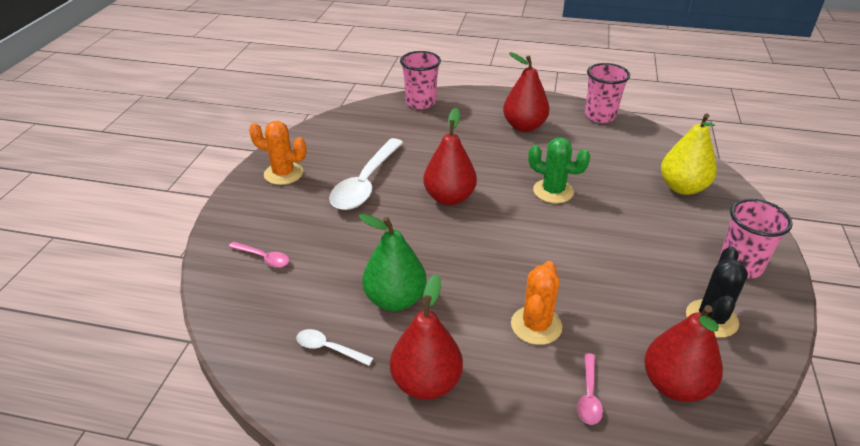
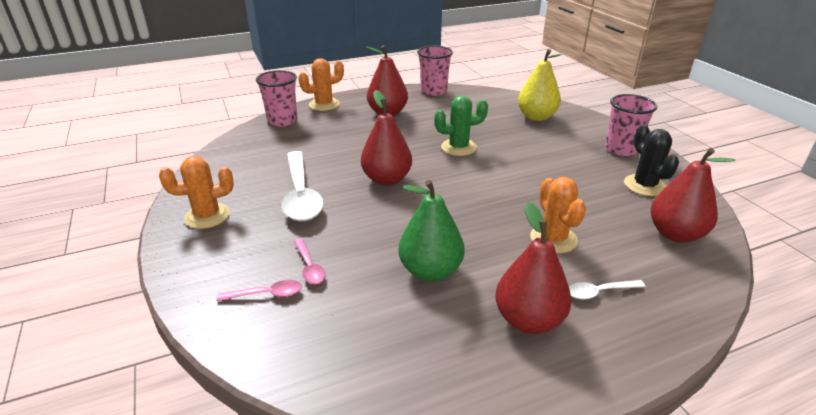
camera: 35 degrees left, 5 degrees down
white spoon [296,329,374,366] -> white spoon moved to [569,280,645,300]
pink spoon [577,353,603,425] -> pink spoon moved to [294,238,326,284]
none -> orange cactus [298,58,344,111]

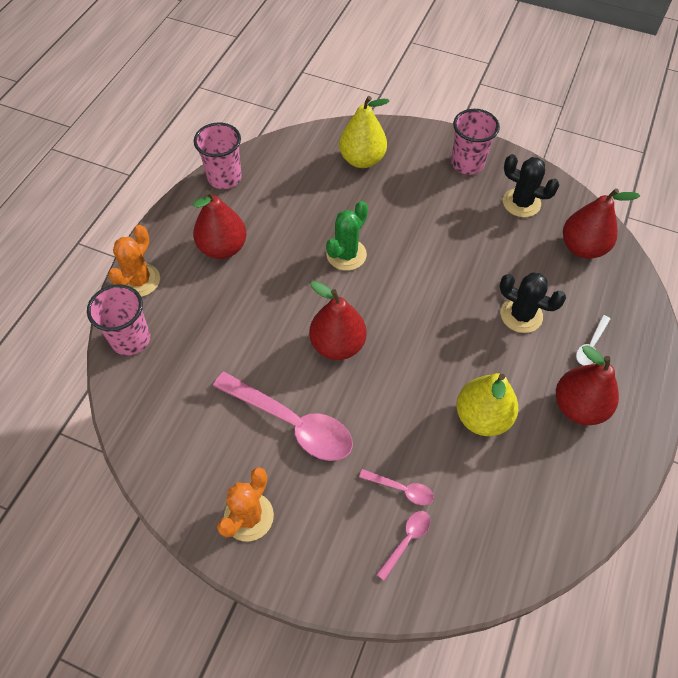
camera: 45 degrees left, 25 degrees up
white spoon [281,151,324,222] -> pink spoon [213,372,353,461]
green pear [398,180,465,281] -> yellow pear [456,373,518,436]
orange cactus [530,177,586,253] -> black cactus [499,272,566,333]

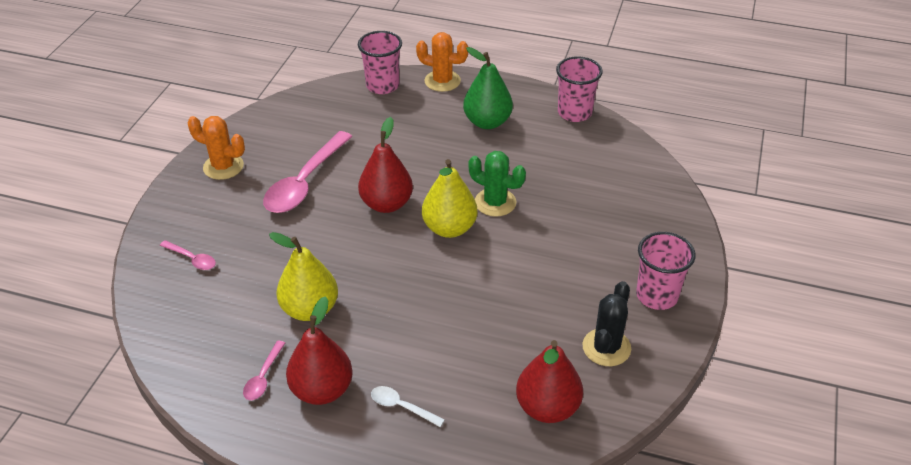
camera: 85 degrees right, 15 degrees down
red pear [193,190,247,259] -> green pear [463,47,513,129]
yellow pear [339,96,389,168] -> yellow pear moved to [422,159,477,238]
pink spoon [359,469,434,505] -> pink spoon moved to [243,340,285,400]
black cactus [499,272,566,333] -> none

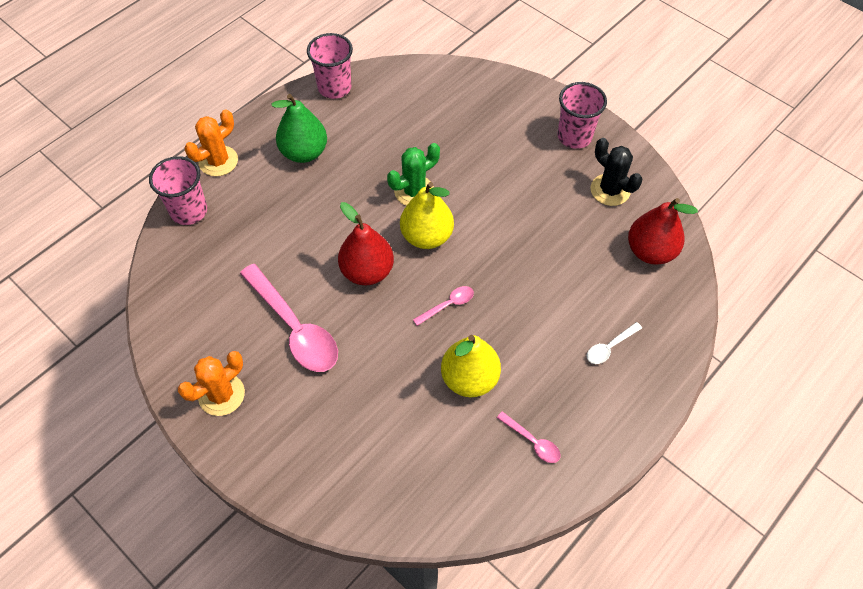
camera: 65 degrees left, 15 degrees up
pink spoon [160,240,216,270] -> pink spoon moved to [413,286,474,326]
red pear [286,296,353,405] -> none

